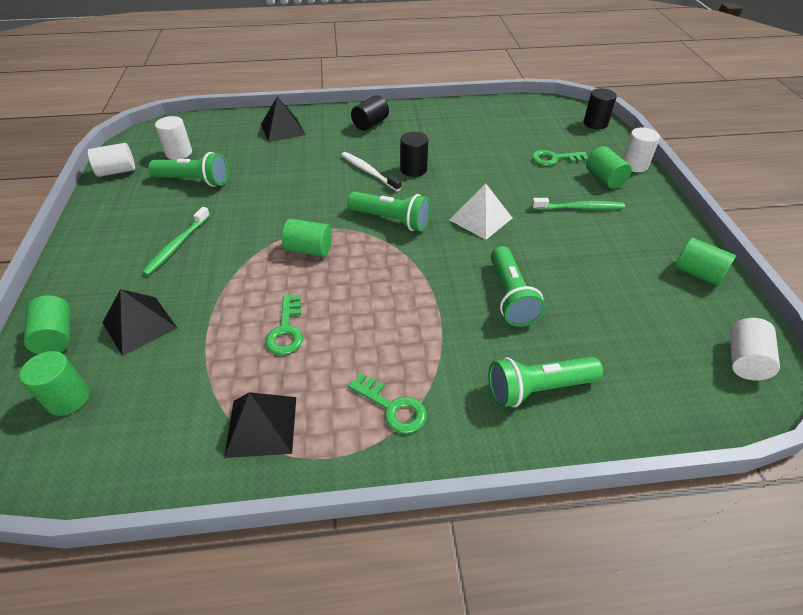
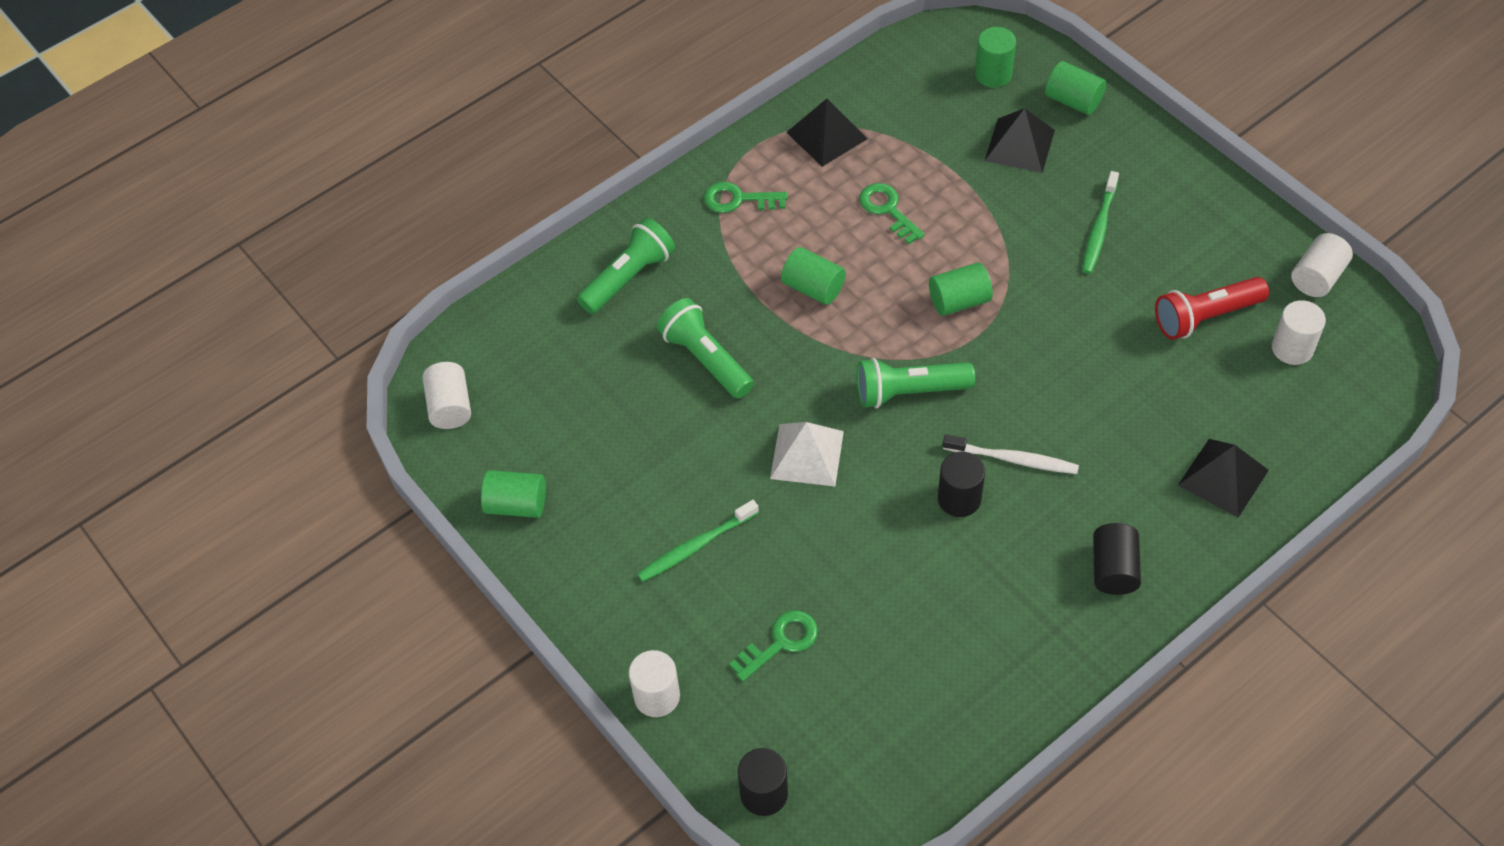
camera: 150 degrees right, 10 degrees up
green toothbrush [142,207,210,276] -> green toothbrush turned 150 degrees counterclockwise [1082,171,1119,274]
green flashlight [148,152,228,187] -> red flashlight [1155,277,1269,340]
green cylinder [586,146,632,189] -> green cylinder moved to [781,247,846,305]

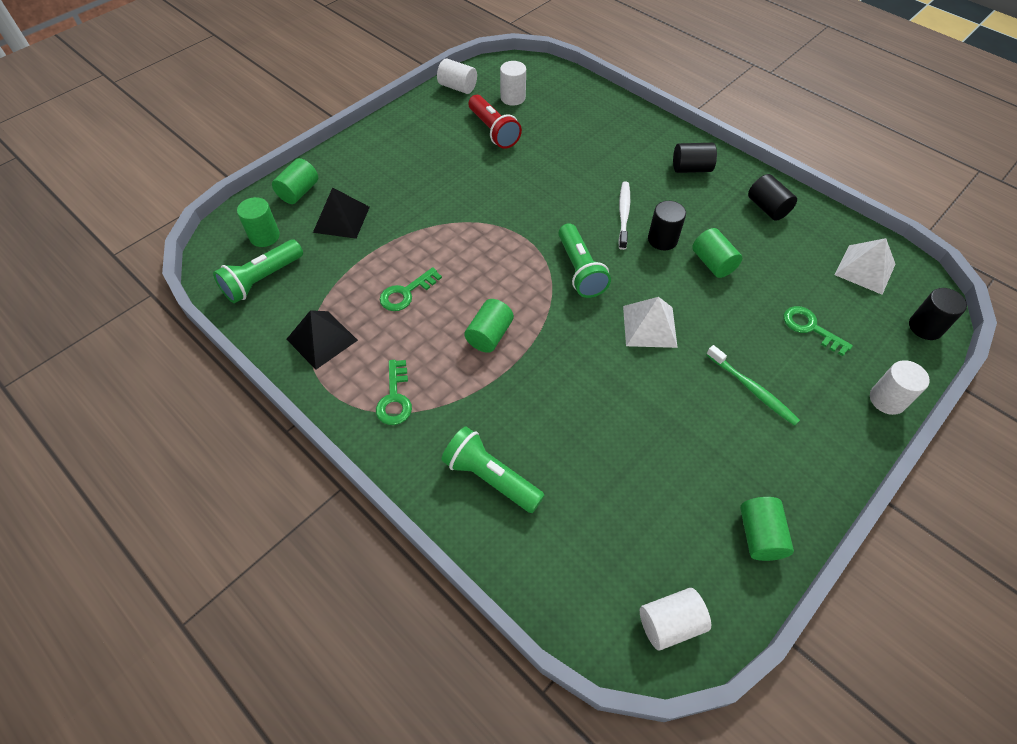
camera: 100 degrees left, 0 degrees up
green flashlight [657,298,754,399] -> green flashlight moved to [213,240,303,303]
green cylinder [929,262,993,316] -> green cylinder moved to [692,228,742,278]
green toothbrush [1082,171,1119,274] -> none
black pyramid [1178,439,1269,518] -> none
none -> black cylinder [748,174,797,221]
none -> white pyramid [835,238,895,295]

